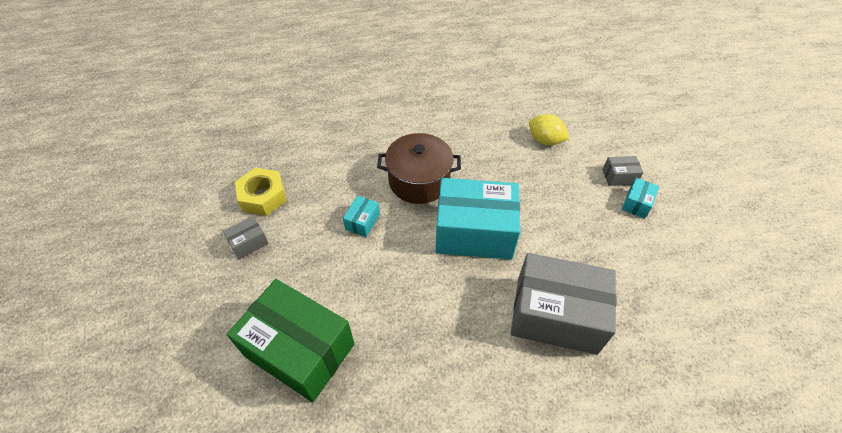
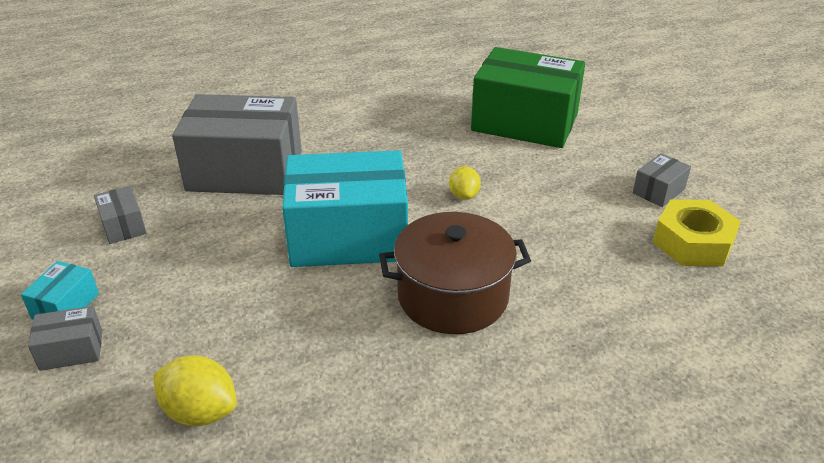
camera: 170 degrees right, 15 degrees down
turquoise box [343,196,380,237] -> none
none -> grey box [94,186,146,244]
none -> yellow lemon [449,166,481,200]

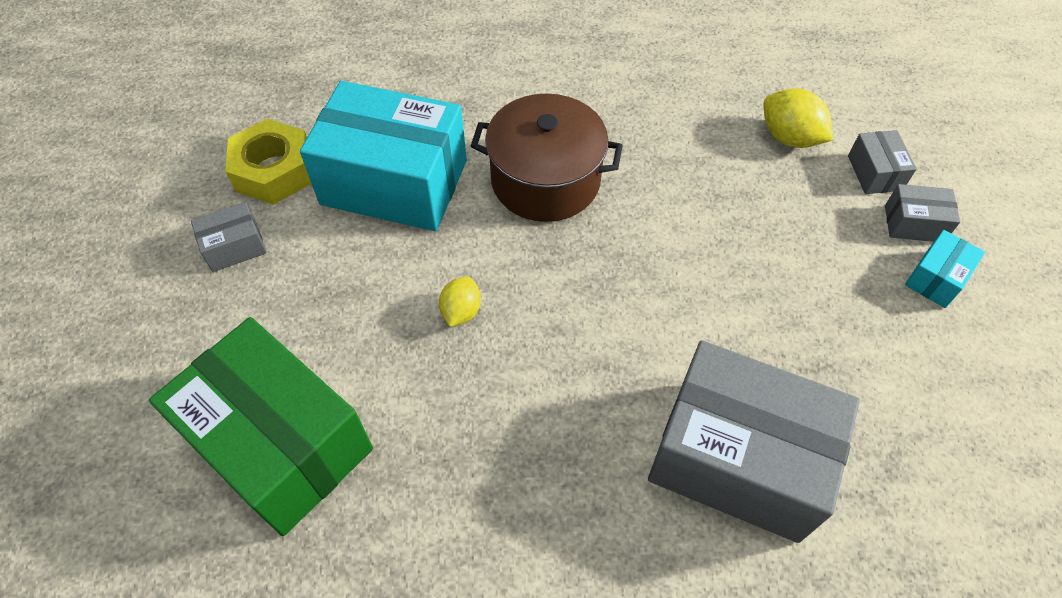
camera: 160 degrees left, 20 degrees up
grey box [94,186,146,244] -> grey box moved to [848,130,917,194]
turquoise box [282,150,408,267] -> turquoise box moved to [300,81,467,231]

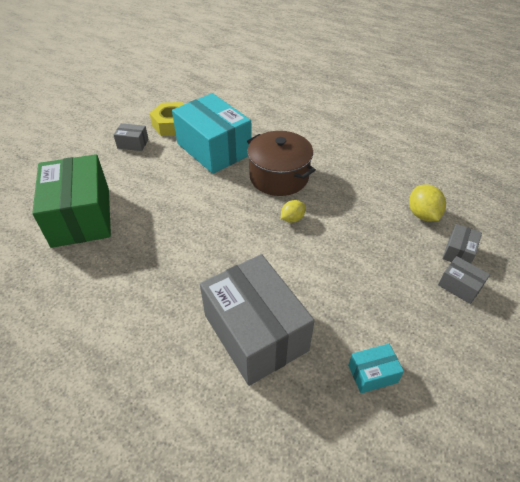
camera: 35 degrees right, 10 degrees down
yellow lemon [439,276,481,327] -> yellow lemon moved to [281,200,305,223]
turquoise box [905,230,985,308] -> turquoise box moved to [348,344,404,393]

